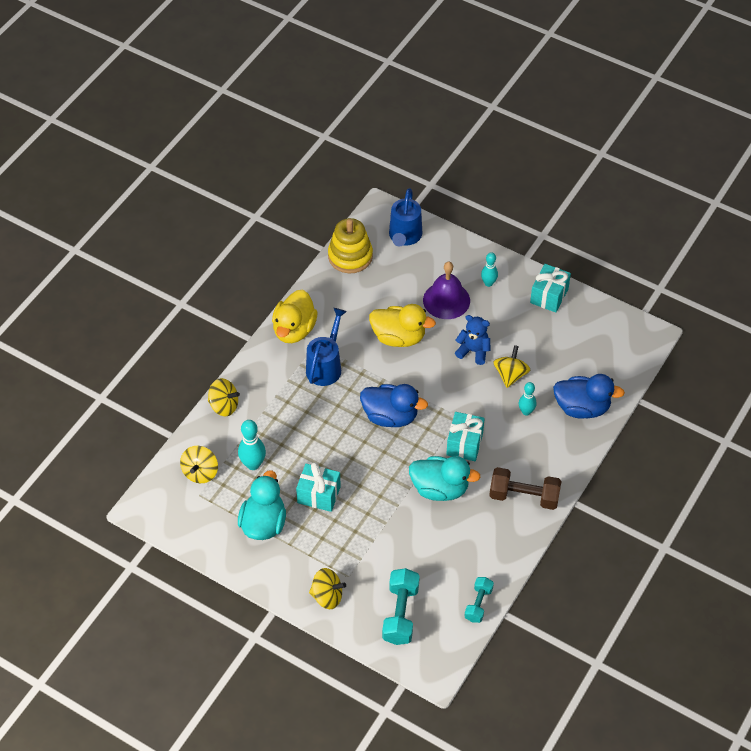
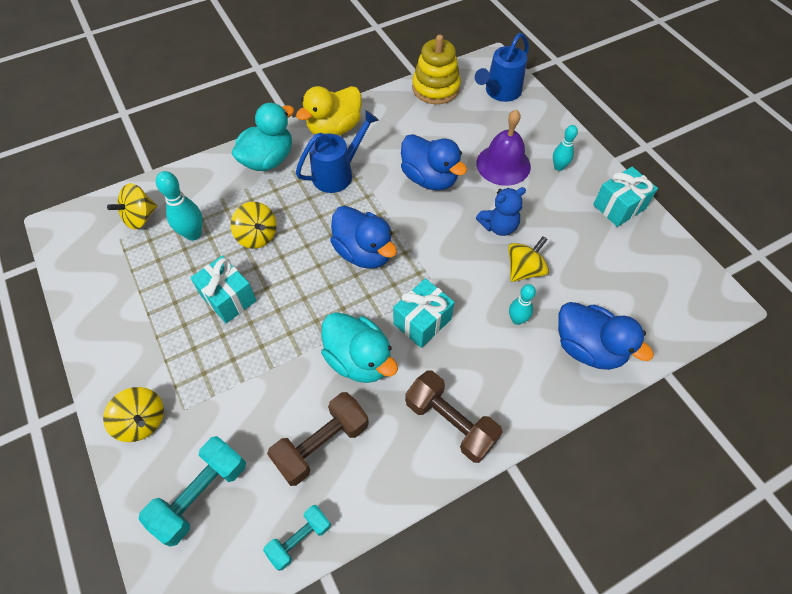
camera: 30 degrees right, 5 degrees up
yellow spinning top [208,378,240,416] -> yellow spinning top moved to [231,202,276,249]
turquoise duck [238,470,286,540] -> turquoise duck moved to [232,103,294,171]
yellow duck [369,304,436,347] -> blue duck [401,134,467,190]
blue teddy bear [455,315,491,365] -> blue teddy bear turned 105 degrees clockwise [476,187,526,236]
none -> brown dumbbell [267,392,369,486]

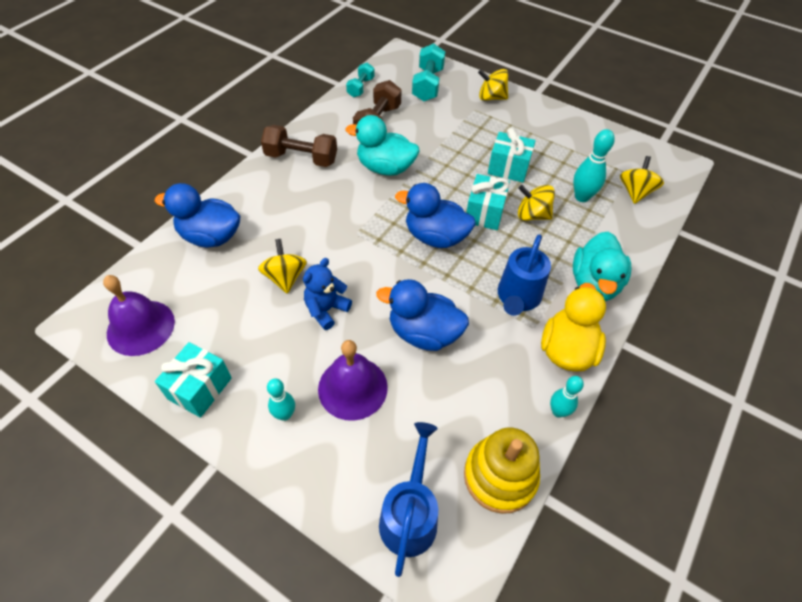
camera: 150 degrees right, 5 degrees down
turquoise gift [393,278,455,348] -> turquoise gift moved to [466,174,510,230]
yellow spinning top [508,236,549,282] -> yellow spinning top turned 150 degrees clockwise [258,239,307,294]
turquoise bowling pin [509,284,536,325] -> turquoise bowling pin moved to [550,376,584,418]
none -> purple bell [103,275,175,356]

